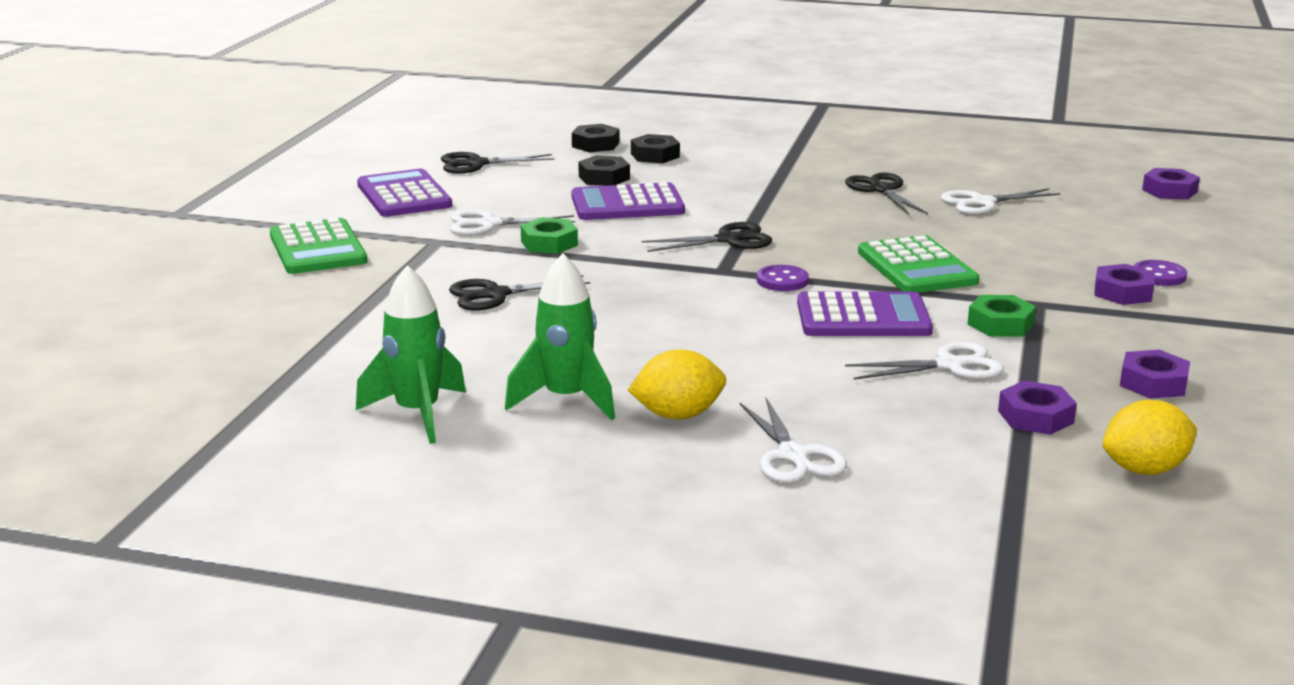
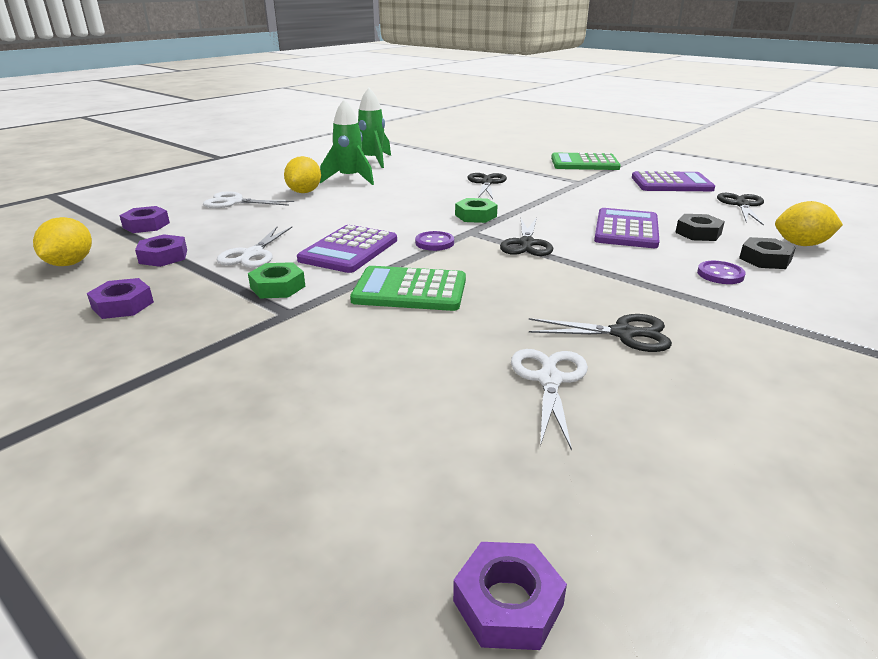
camera: 115 degrees right, 5 degrees up
white scissors [450,209,575,235] -> none
green nut [520,217,578,254] -> green nut moved to [455,198,498,223]
black nut [572,124,619,152] -> yellow lemon [775,201,843,246]
purple nut [1094,264,1154,305] -> purple nut moved to [119,206,170,233]
purple button [1134,260,1187,286] -> purple button moved to [697,261,746,284]

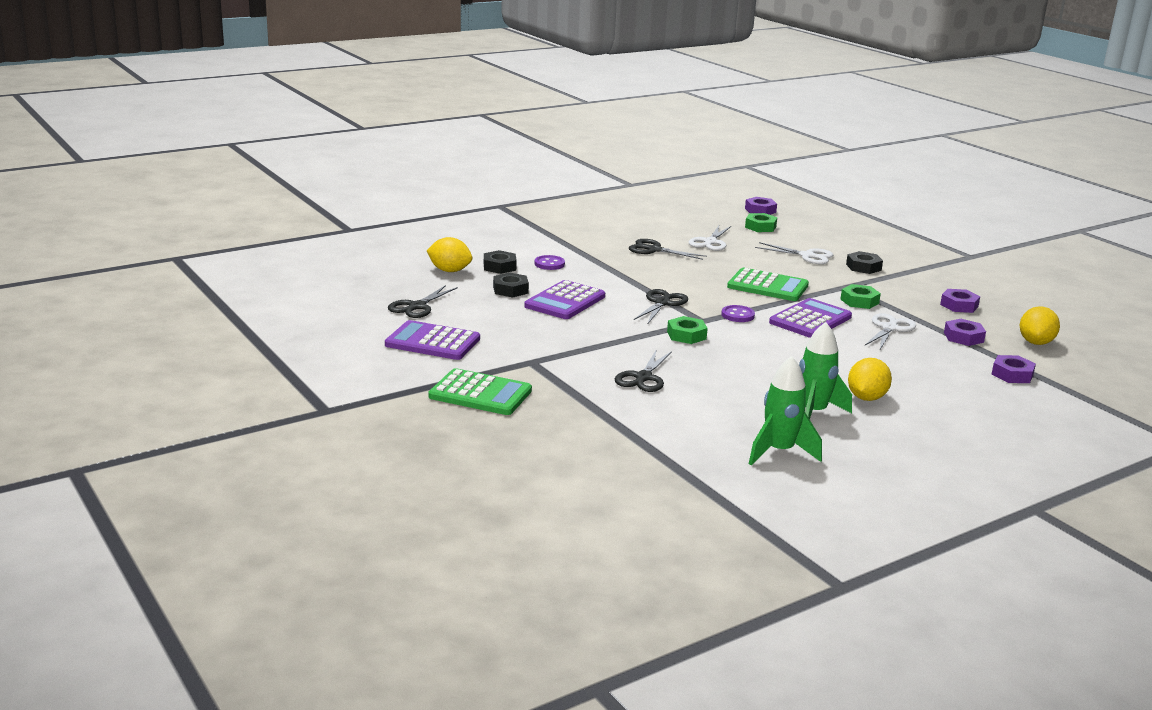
camera: 165 degrees left, 5 degrees down
white scissors [203,191,294,208] -> white scissors moved to [755,242,833,264]
none -> green nut [745,213,777,232]
none -> black nut [846,251,883,274]

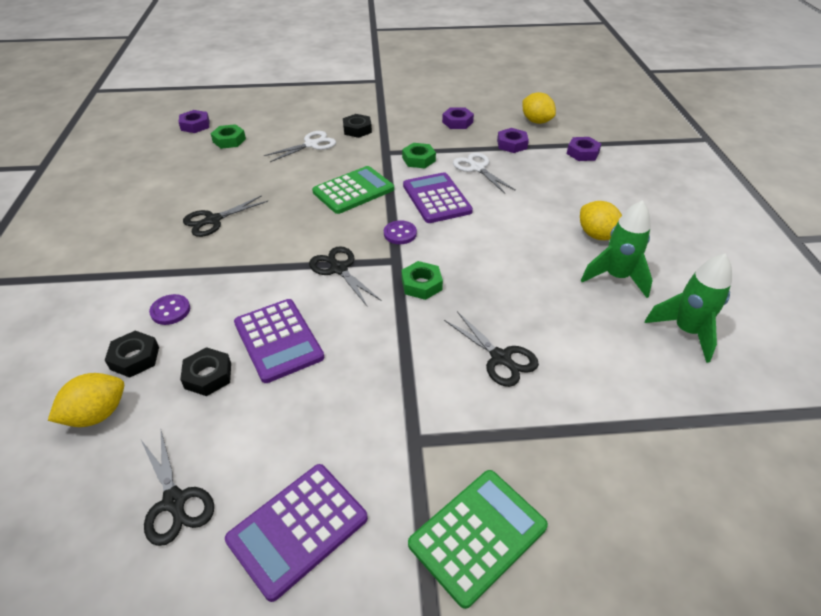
camera: 60 degrees left, 20 degrees up
white scissors [689,226,731,251] -> none

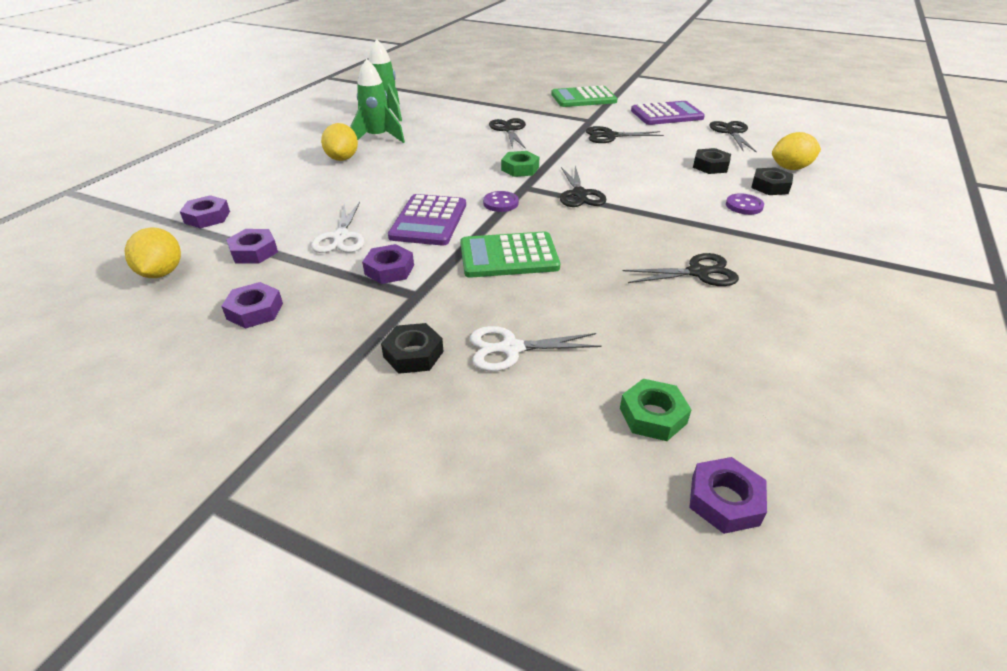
camera: 150 degrees left, 5 degrees down
purple calculator [234,299,324,383] -> none
green nut [402,143,436,168] -> purple nut [362,244,414,284]
none -> black scissors [586,126,664,143]

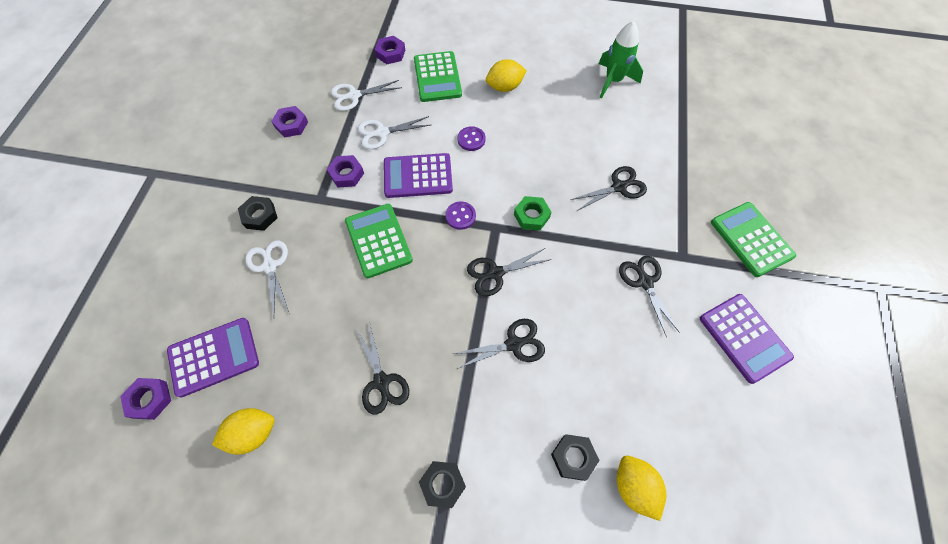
camera: 75 degrees right, 25 degrees up
yellow lemon [125,227,181,278] -> yellow lemon moved to [212,408,274,455]
purple nut [226,229,278,264] -> white scissors [331,80,402,111]
green rocket [350,59,405,143] -> none
green nut [620,379,691,441] -> purple calculator [167,318,259,398]
black nut [693,148,731,174] -> black nut moved to [419,461,466,508]
black scissors [709,121,757,152] -> black scissors moved to [453,319,545,369]
purple button [726,193,764,215] -> purple button moved to [457,126,486,151]
none -> green calculator [414,51,462,102]

